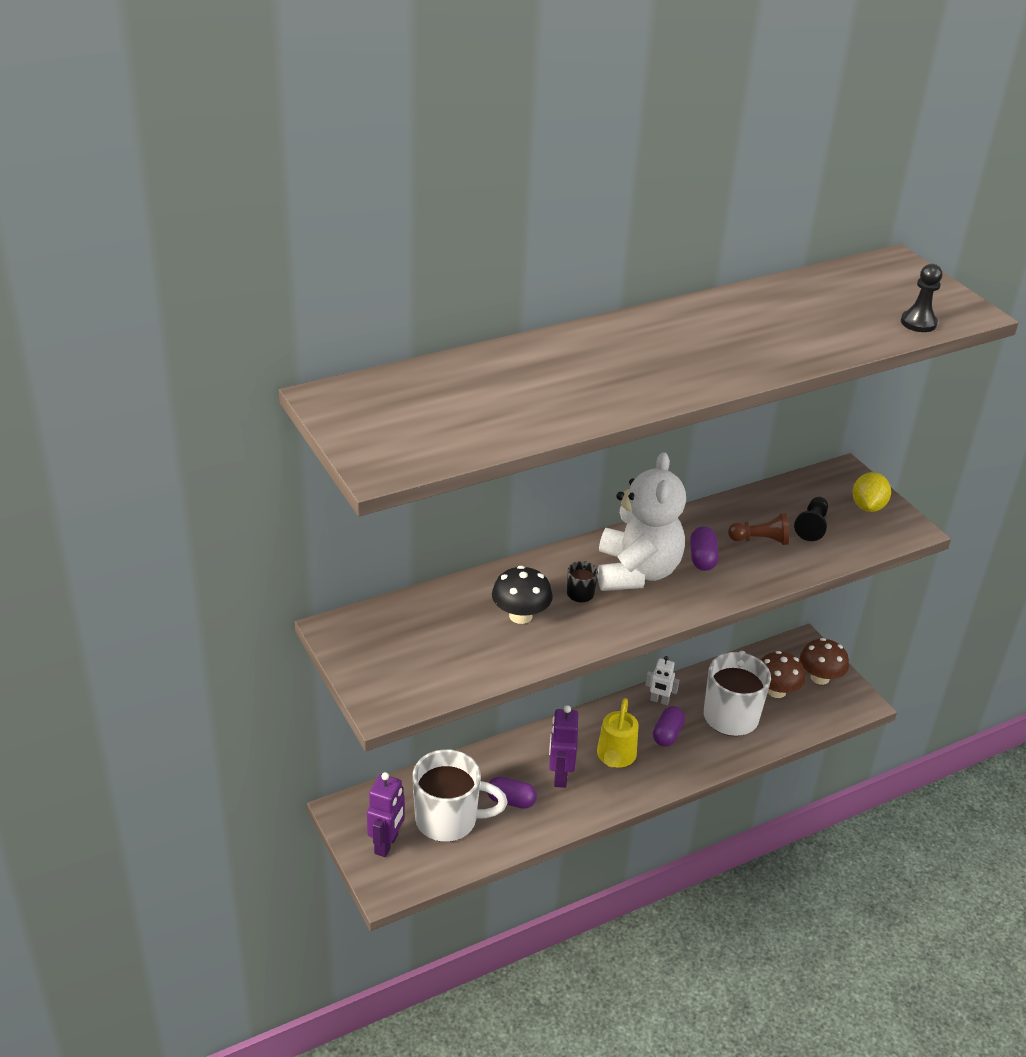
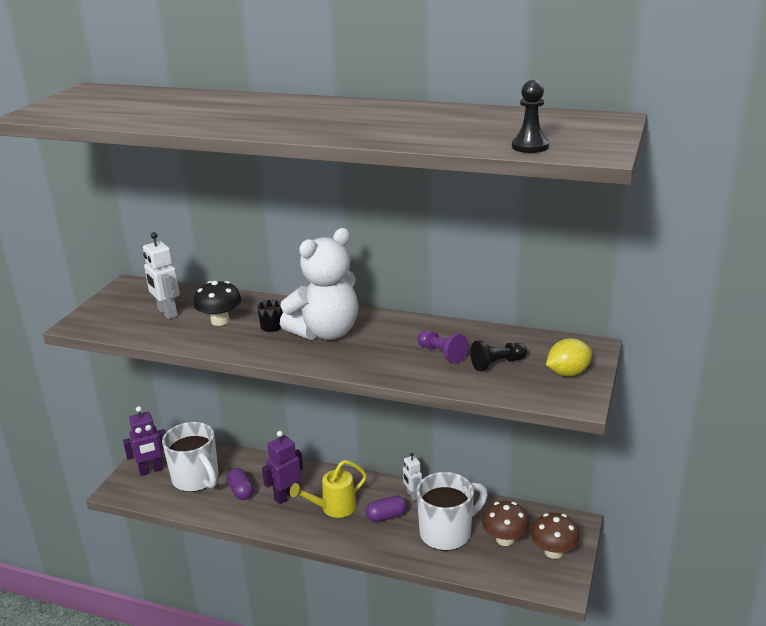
camera: 50 degrees right, 10 degrees down
purple capsule [690,526,719,571] -> none
brown pawn [728,513,789,545] -> purple pawn [417,330,468,364]
none -> white robot [143,232,180,319]

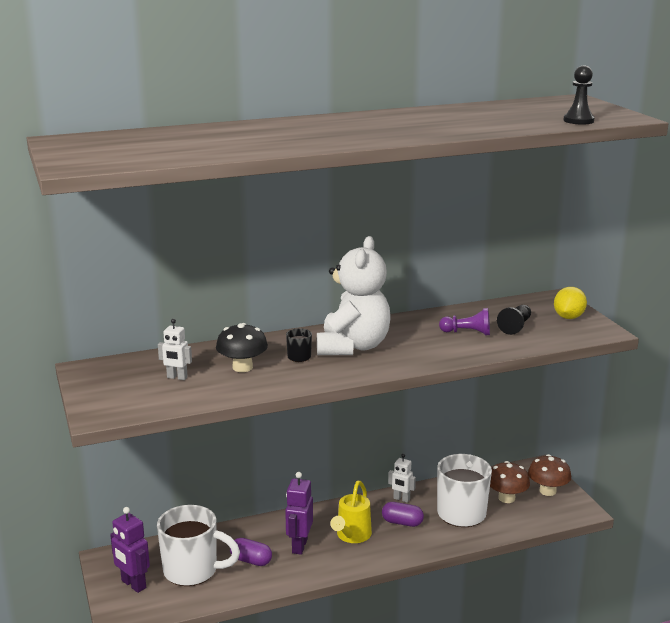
camera: 40 degrees left, 5 degrees down
purple robot [123,406,166,476] -> purple robot turned 105 degrees clockwise [110,507,150,593]
white robot [143,232,180,319] -> white robot [158,319,192,380], size x0.65
purple capsule [366,495,407,522] -> purple capsule turned 75 degrees clockwise [382,502,424,527]

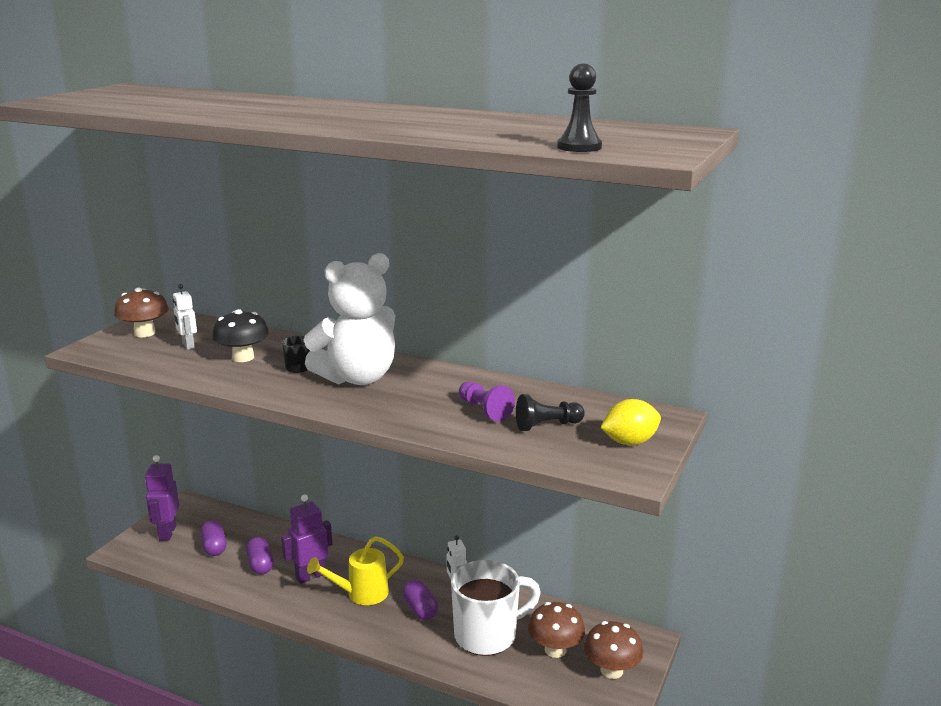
camera: 45 degrees right, 0 degrees up
white mug [157,505,240,586] -> purple capsule [200,520,226,556]
none -> brown mushroom [114,287,169,337]

